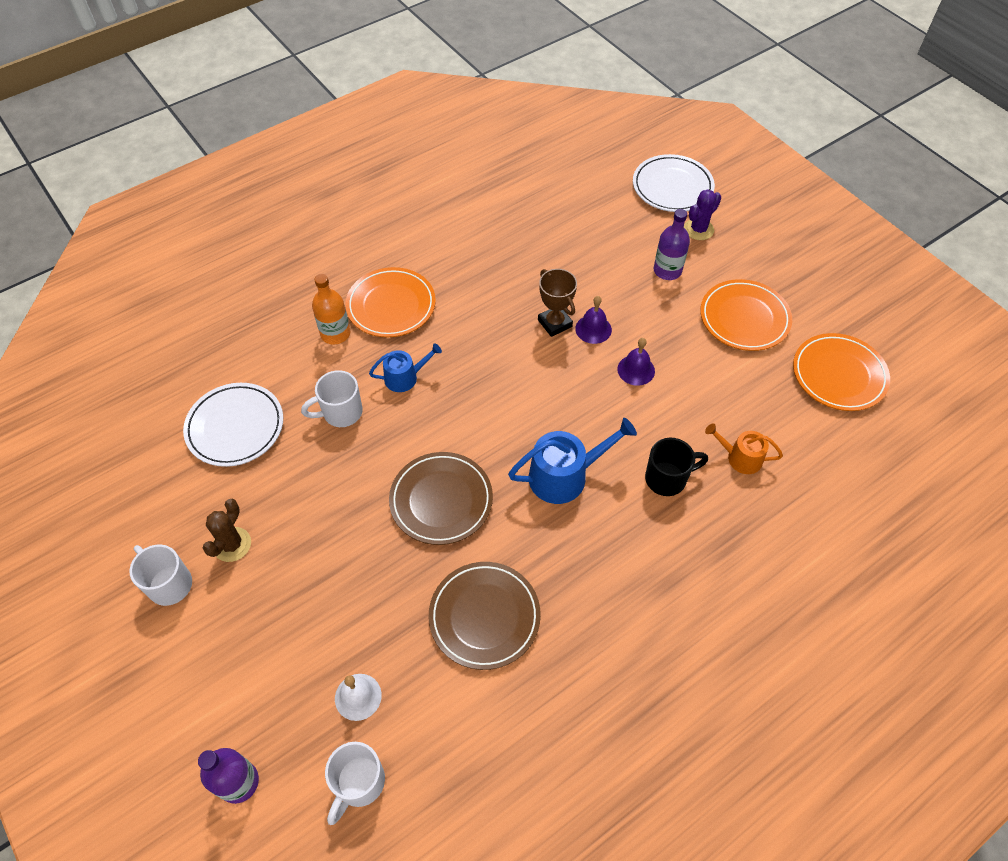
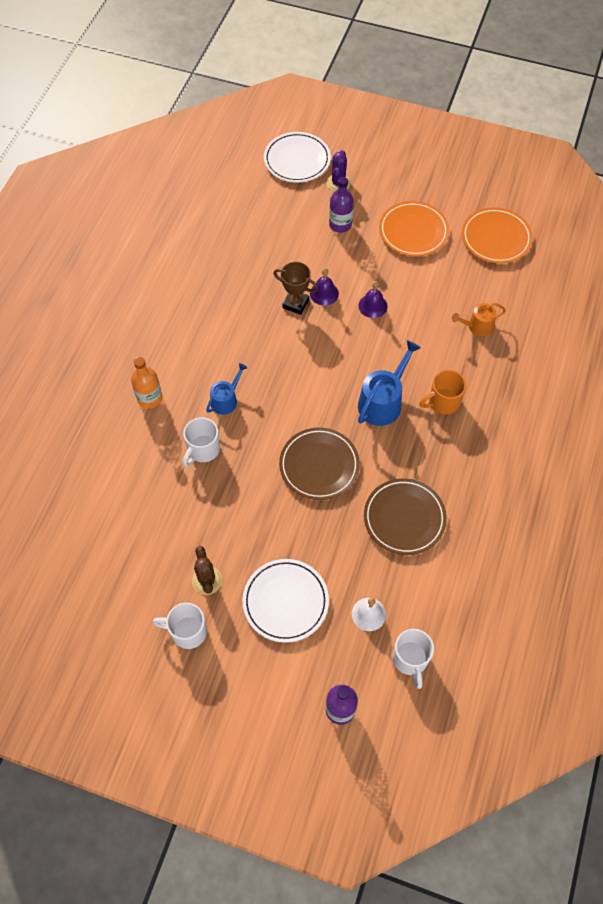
camera: 35 degrees left, 5 degrees up
white plate [183,383,283,467] -> white plate moved to [242,559,329,643]
orange plate [346,267,436,337] -> none
black mug [645,438,708,496] -> none
none -> orange mug [419,370,467,414]

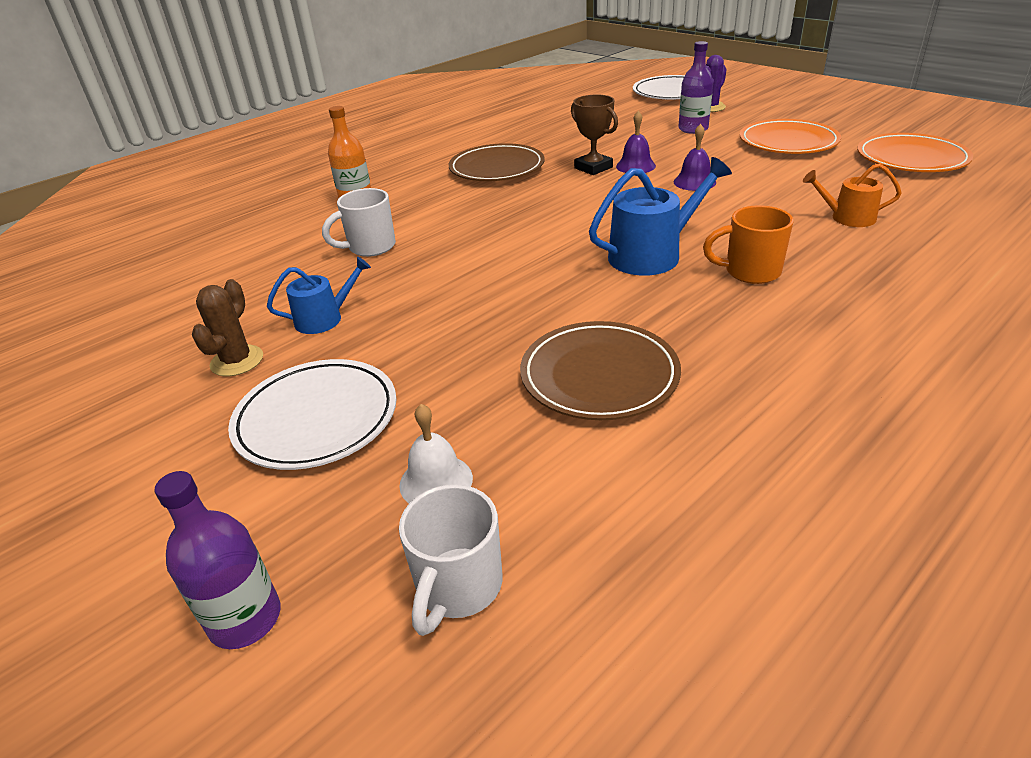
camera: 30 degrees right, 25 degrees down
white mug [152,603,207,649] -> none
blue watering can [206,363,247,415] -> blue watering can moved to [267,257,371,334]
brown plate [279,427,360,500] -> brown plate moved to [449,143,545,181]

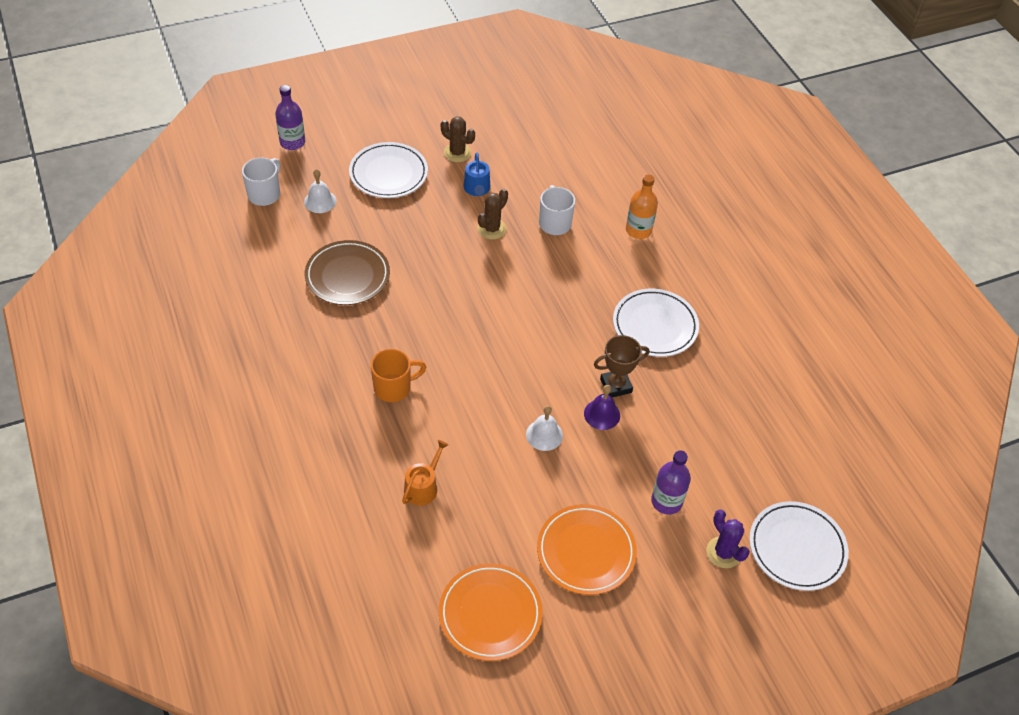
camera: 105 degrees right, 15 degrees up
white mug [399,484,502,636] -> white mug turned 75 degrees clockwise [242,158,280,206]
brown plate [449,143,545,181] -> white plate [613,289,699,357]
blue watering can [589,157,732,276] -> none
purple bell [674,124,716,191] -> white bell [526,406,563,451]
orange mug [703,205,794,284] -> orange mug turned 45 degrees clockwise [371,349,426,402]
none -> brown cactus [477,189,508,240]

